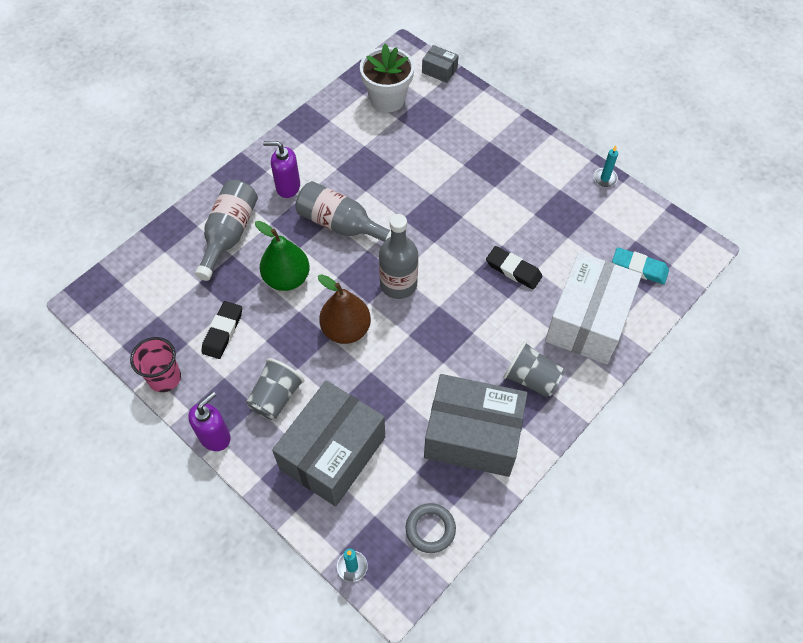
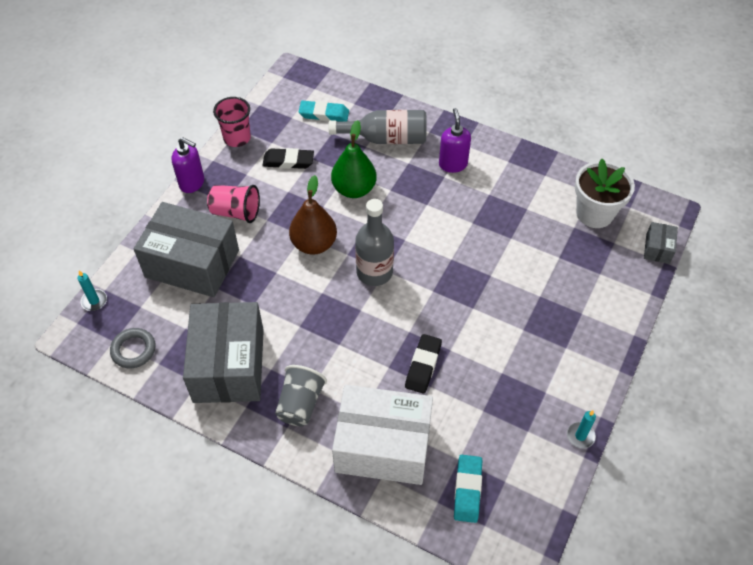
camera: 75 degrees right, 5 degrees down
grey cup [246,358,304,420] -> pink cup [207,185,260,223]
grey bottle [295,181,391,242] -> none
none -> turquoise eraser [299,101,349,121]

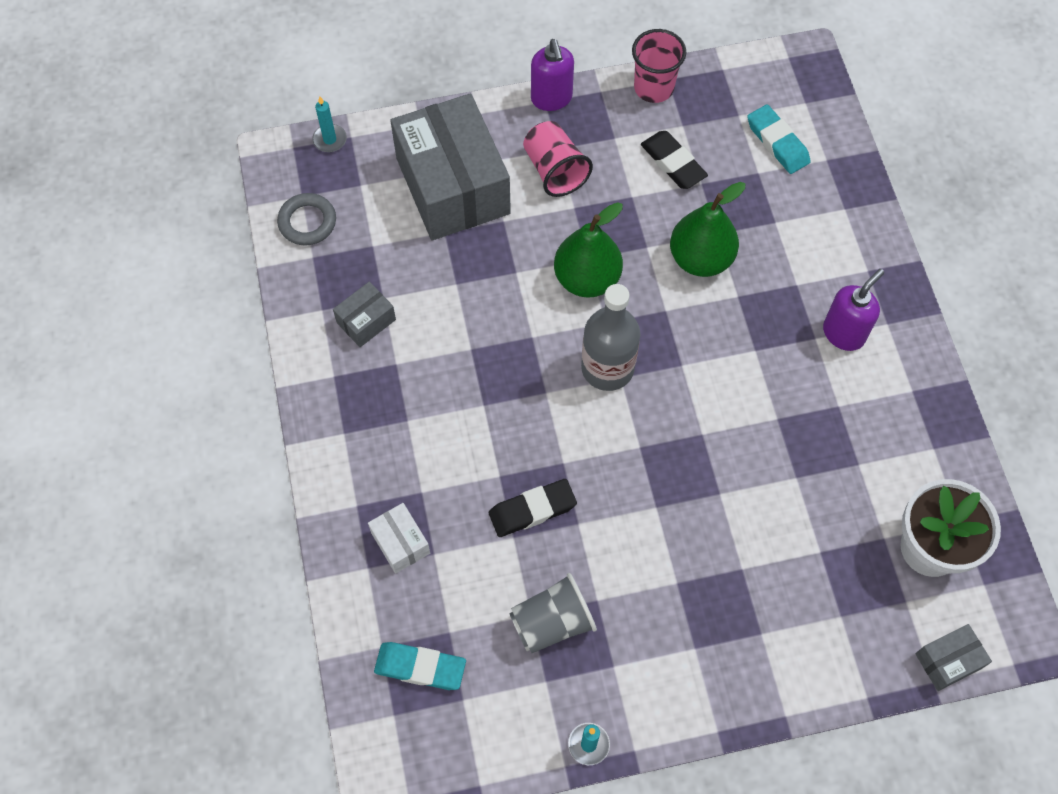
camera: 50 degrees right, 10 degrees up
grey box [183,302,264,403] -> grey box [333,281,396,347], size x0.43
grey cup [275,365,327,426] -> grey cup moved to [510,573,597,653]
brown pear [289,175,337,255] -> green pear [554,202,623,298]
grey bottle [329,110,427,144] -> none
white box [332,385,433,485] -> white box [368,503,430,574], size x0.43
turquoise eraser [454,455,482,523] -> turquoise eraser turned 45 degrees clockwise [374,642,466,690]

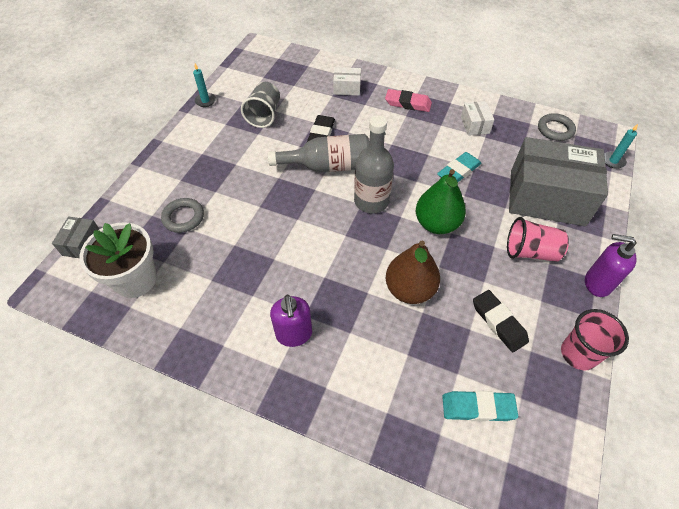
camera: 125 degrees right, 10 degrees down
grey box [333,281,396,347] -> white box [461,101,494,136]
turquoise eraser [374,642,466,690] -> turquoise eraser moved to [437,152,481,182]
black eraser [641,131,708,189] -> black eraser turned 60 degrees clockwise [473,290,529,352]
green pear [670,182,746,277] -> brown pear [386,241,440,304]
none -> grey ring [161,198,204,233]
none -> grey bottle [268,134,369,172]
none -> pink eraser [385,89,432,112]

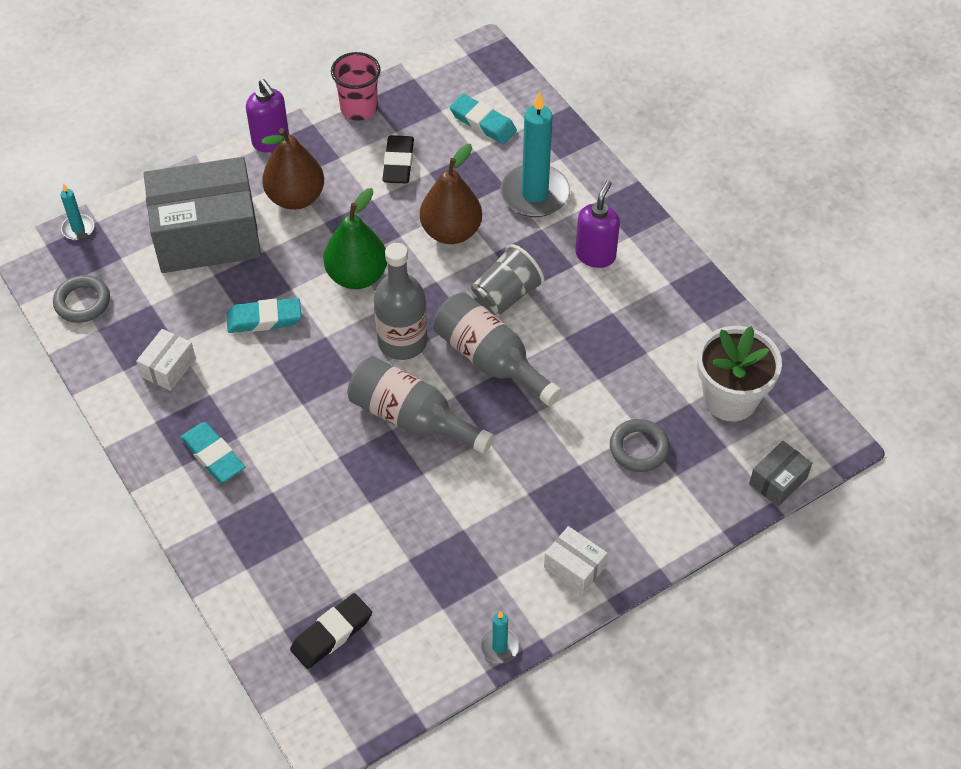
camera: 145 degrees left, 0 degrees up
grey cup [241,82,280,128] -> grey cup moved to [471,244,545,316]
black eraser [307,115,335,142] -> black eraser moved to [290,593,372,669]
white box [333,67,361,96] -> white box moved to [544,526,607,594]
pink eraser [385,89,432,112] -> turquoise eraser [180,422,245,483]
pink cup [507,217,569,262] -> brown pear [262,128,324,210]
grey box [509,137,608,226] -> grey box turned 60 degrees counterclockwise [144,157,261,273]
none -> grey bottle [433,292,562,406]
none -> turquoise candle [500,91,570,217]

